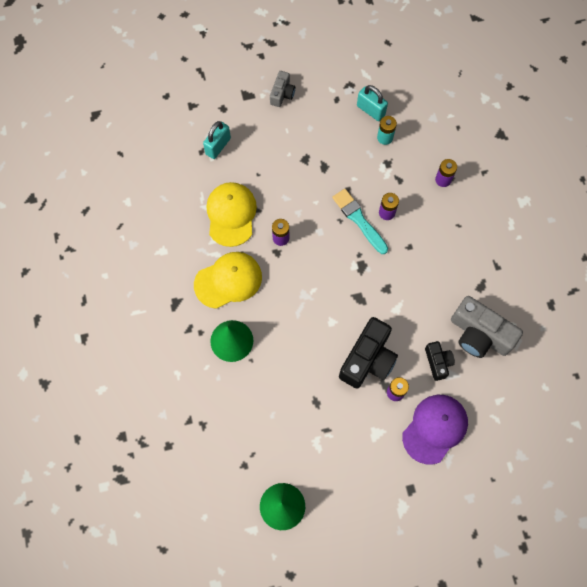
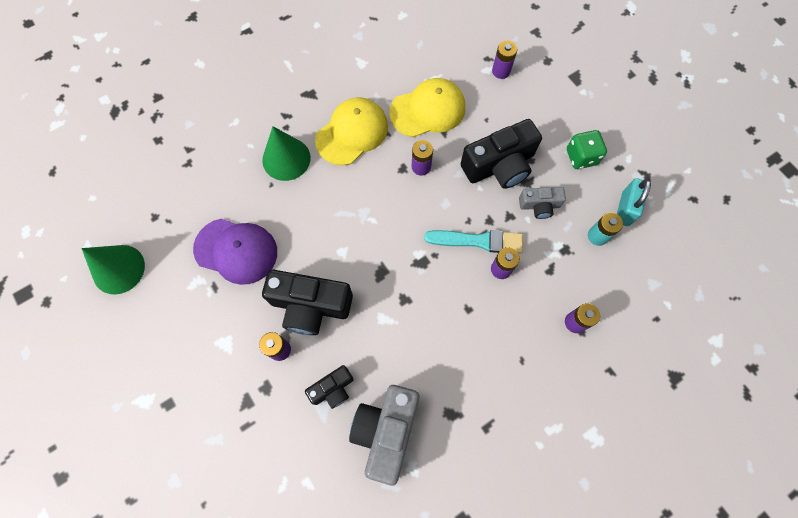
camera: 70 degrees right, 0 degrees up
yellow cap [194,252,262,309] -> yellow cap turned 90 degrees counterclockwise [315,97,388,166]
turquoise padlock [203,121,231,159] -> purple battery [492,41,517,79]
grey camera [270,71,295,107] -> grey camera moved to [519,187,566,219]
turquoise brush [332,189,388,254] -> turquoise brush turned 60 degrees clockwise [424,230,523,253]
purple cap [402,395,468,464] -> purple cap moved to [193,219,277,285]
none -> black camera [461,119,542,189]
none -> green dice [567,130,607,169]

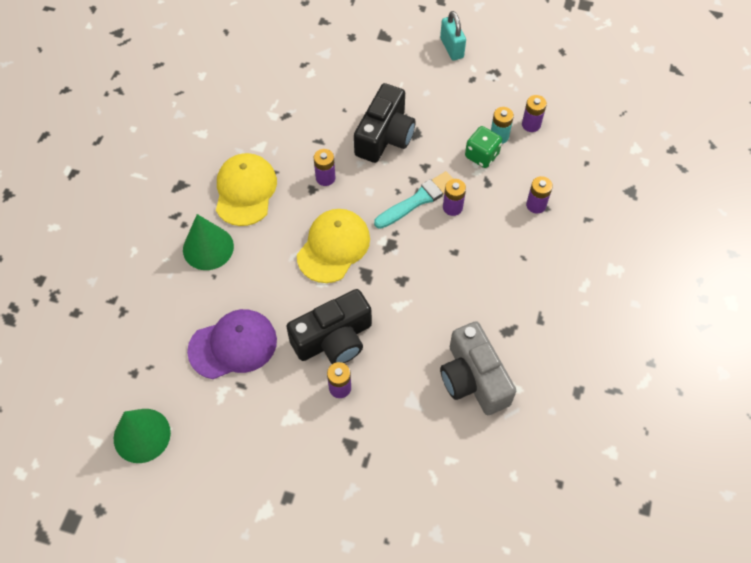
camera: 40 degrees left, 10 degrees down
black camera [305,365,354,409] -> none
yellow cap [389,78,465,137] -> yellow cap moved to [297,209,370,283]
purple battery [492,41,517,79] -> purple battery moved to [522,95,547,132]
grey camera [519,187,566,219] -> none
green dice [567,130,607,169] -> green dice moved to [465,126,502,168]
turquoise padlock [617,178,651,226] -> turquoise padlock moved to [440,11,466,61]

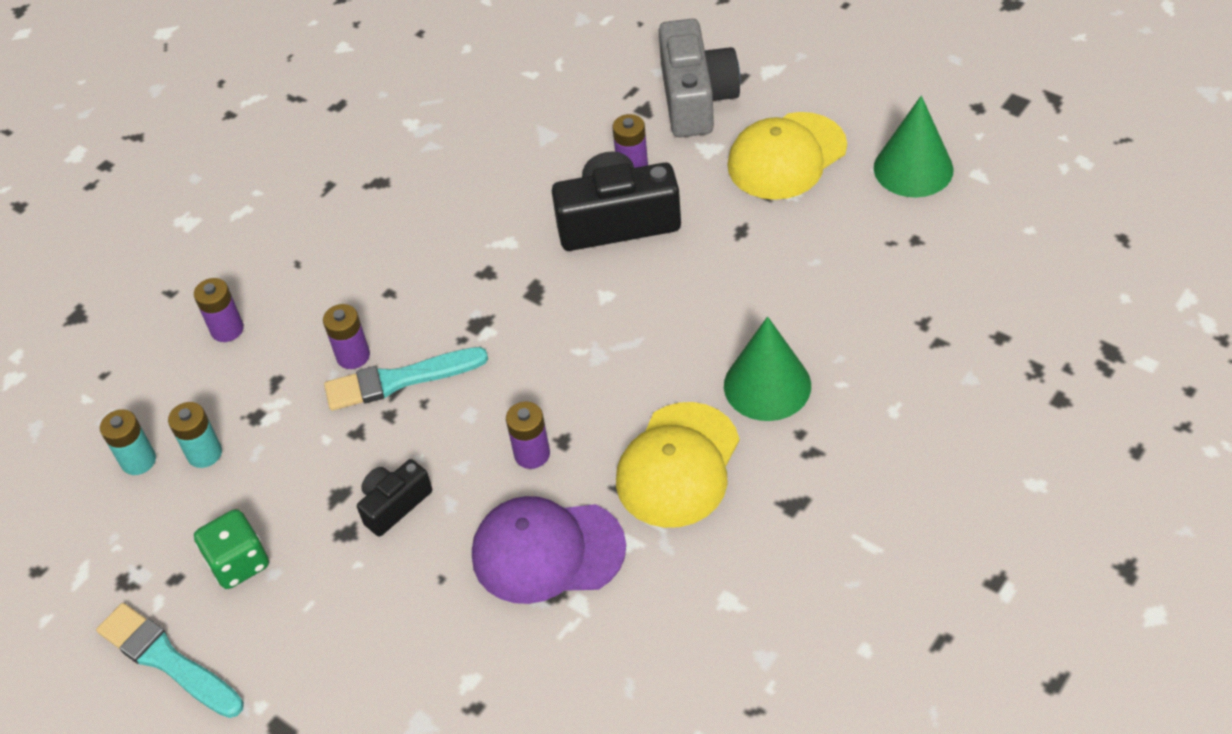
camera: 155 degrees left, 10 degrees down
purple cap [187,309,277,379] -> purple cap moved to [472,496,626,604]
yellow cap [297,209,370,283] -> yellow cap moved to [727,112,847,200]
black camera [354,83,416,163] -> black camera [357,459,432,537], size x0.54
turquoise padlock [440,11,466,61] -> turquoise brush [96,603,244,718]
grey camera [440,321,516,415] -> grey camera moved to [659,19,741,137]
green dice [465,126,502,168] -> green dice moved to [194,509,269,589]
purple battery [522,95,547,132] -> turquoise battery [100,409,156,475]

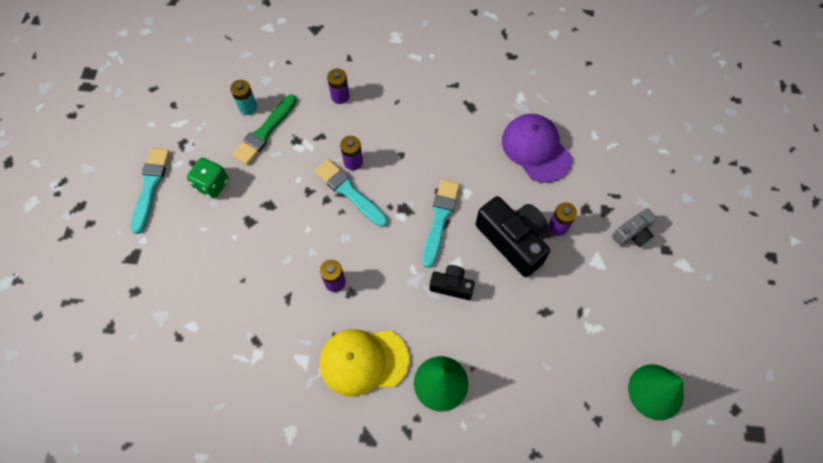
camera: 55 degrees right, 15 degrees up
turquoise battery [168,402,222,468] -> green brush [232,95,297,165]
black camera [357,459,432,537] -> black camera moved to [429,265,475,300]
purple cap [472,496,626,604] -> purple cap moved to [502,114,572,183]
grey camera [659,19,741,137] -> grey camera [612,209,656,247], size x0.54
yellow cap [727,112,847,200] -> none
none -> turquoise brush [422,179,460,268]

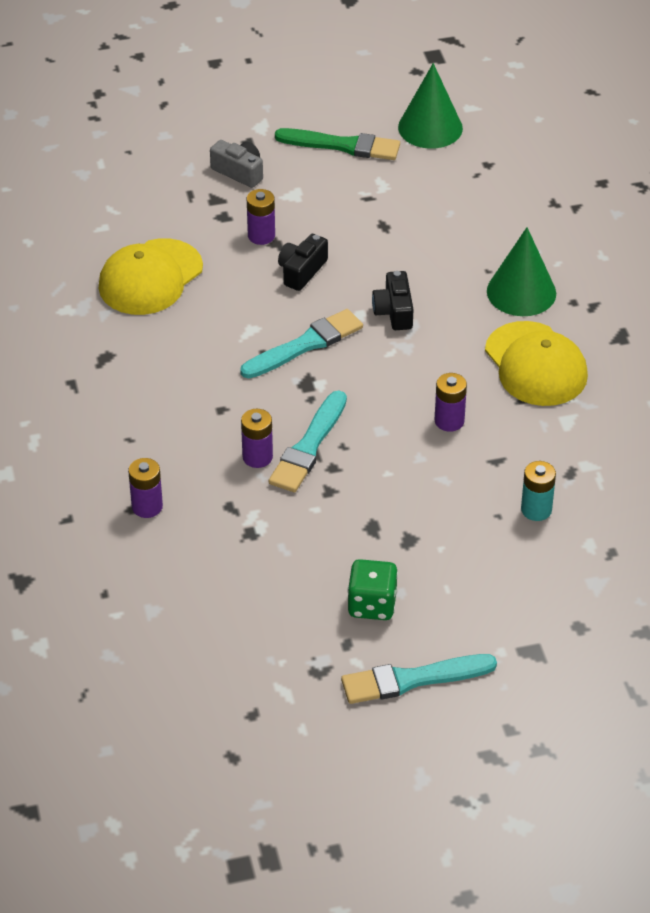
camera: 110 degrees left, 20 degrees down
turquoise battery [230,80,257,115] -> turquoise battery moved to [521,461,556,521]
green brush [232,95,297,165] -> green brush moved to [275,128,400,160]
turquoise brush [422,179,460,268] -> turquoise brush turned 150 degrees clockwise [240,309,363,378]
black camera [476,196,550,277] -> black camera [278,234,328,291], size x0.54
purple cap [502,114,572,183] -> yellow cap [98,238,203,315]

